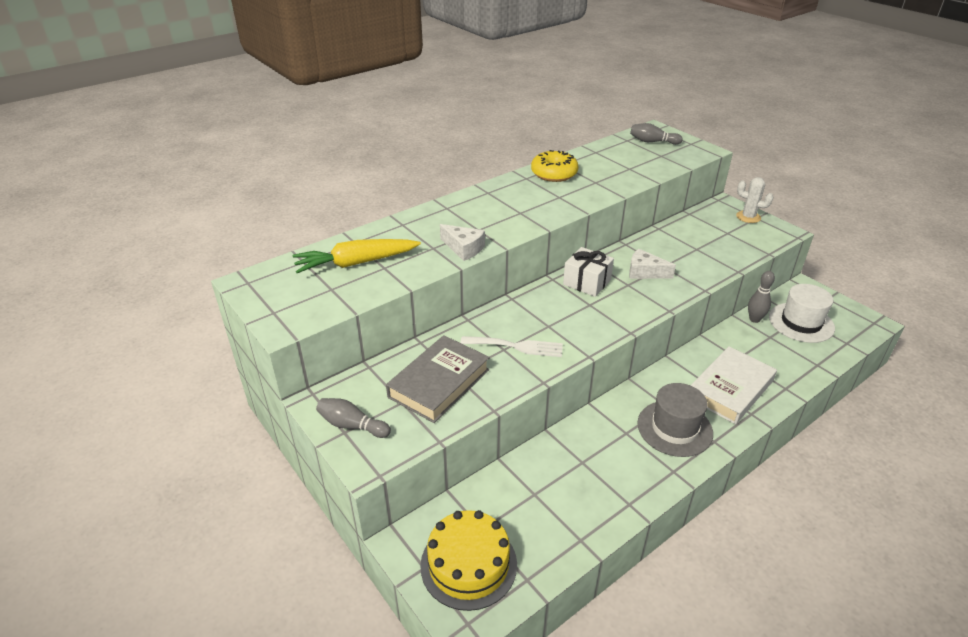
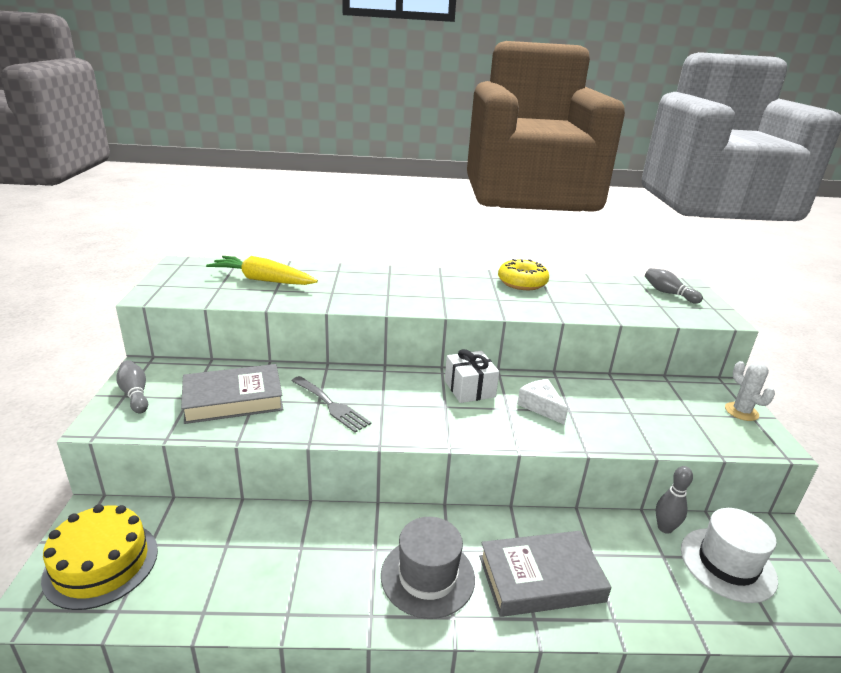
camera: 35 degrees right, 10 degrees down
white cheese [440,224,485,261] -> none
white fork [460,336,563,357] -> grey fork [292,376,371,433]
white book [690,346,777,425] -> grey book [479,531,612,617]

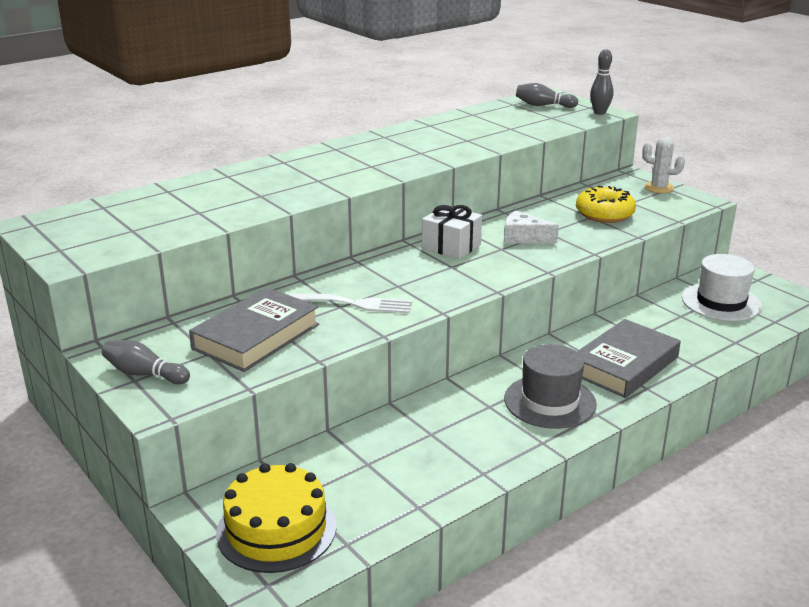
camera: 35 degrees left, 0 degrees up
yellow carrot [206,256,318,285] -> none
grey fork [292,376,371,433] -> white fork [289,293,412,313]
yellow donut [498,259,549,290] -> yellow donut moved to [576,186,636,223]
grey bowling pin [656,466,693,534] -> grey bowling pin moved to [590,49,613,115]

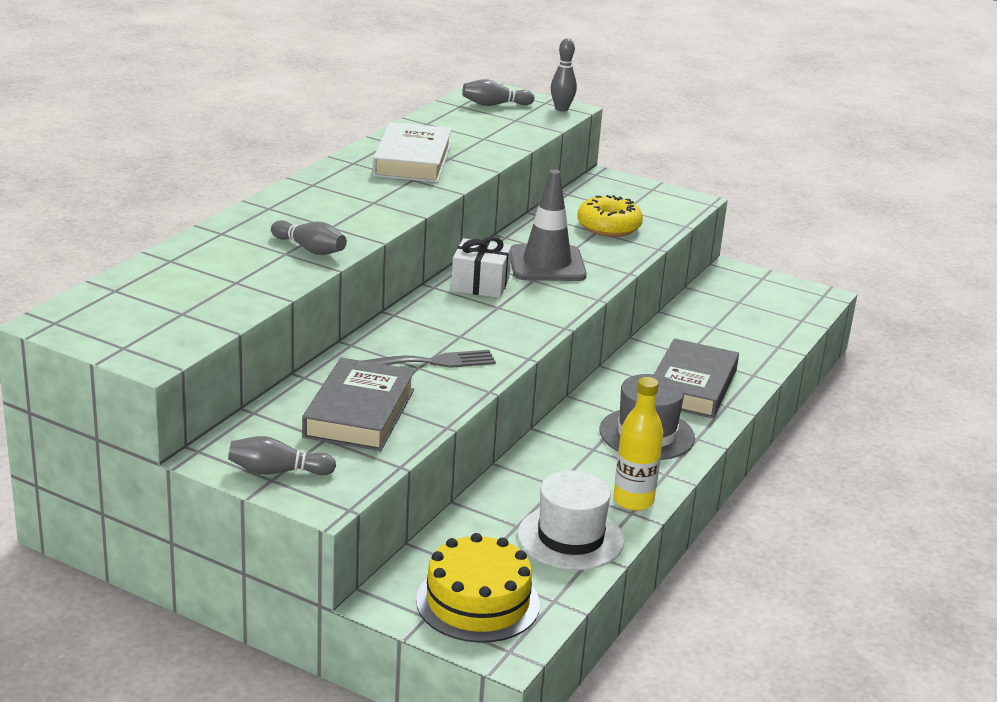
camera: 25 degrees left, 0 degrees up
white fork [289,293,412,313] -> grey fork [362,350,496,368]
white cheese [504,210,559,243] -> grey traffic cone [511,169,587,281]
white cactus [642,137,685,193] -> none
white hat [682,254,762,321] -> white hat moved to [518,471,624,570]
none -> grey bowling pin [271,220,347,255]
none -> white book [373,122,452,183]
none -> yellow bottle [613,377,663,511]

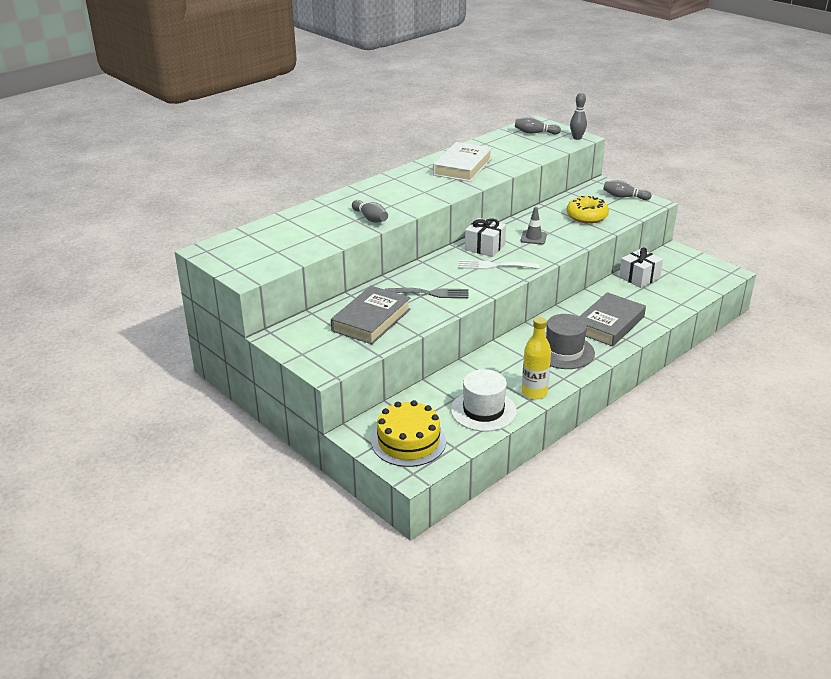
camera: 20 degrees right, 5 degrees up
grey bowling pin [228,436,336,475] -> grey bowling pin moved to [603,180,652,200]
grey traffic cone [511,169,587,281] -> grey traffic cone [521,207,547,245], size x0.53
none -> white fork [459,260,540,269]
none -> white gift [619,247,663,288]

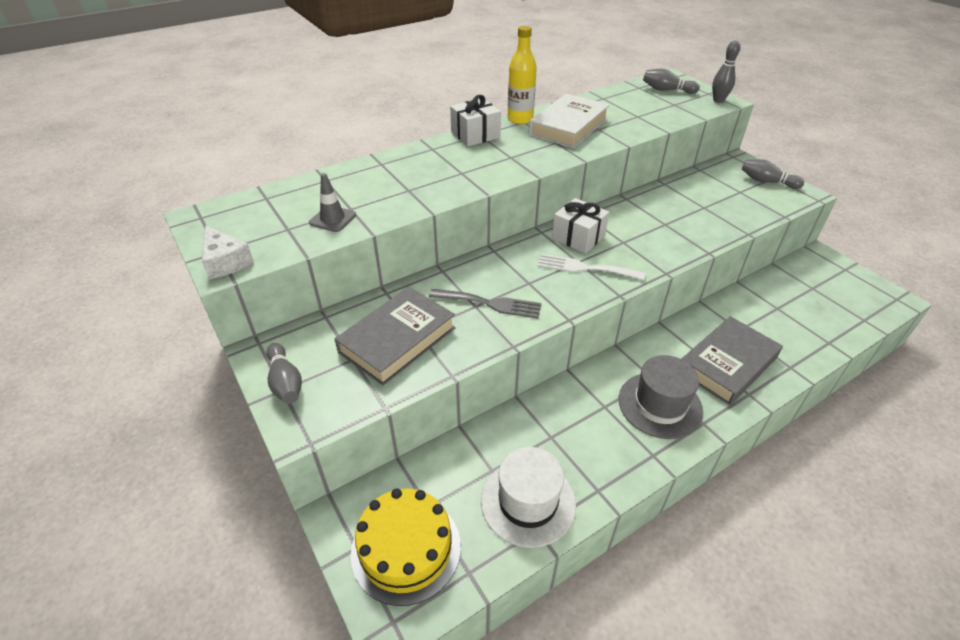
camera: 10 degrees right, 10 degrees up
grey bowling pin [352,200,388,223] -> grey bowling pin moved to [266,343,302,404]
grey traffic cone [521,207,547,245] -> grey traffic cone moved to [309,173,356,232]
yellow bottle [522,317,551,399] -> yellow bottle moved to [508,26,537,124]
yellow donut [566,196,609,223] -> none
white gift [619,247,663,288] -> white gift moved to [450,95,501,146]
none -> white cheese [202,226,254,279]

